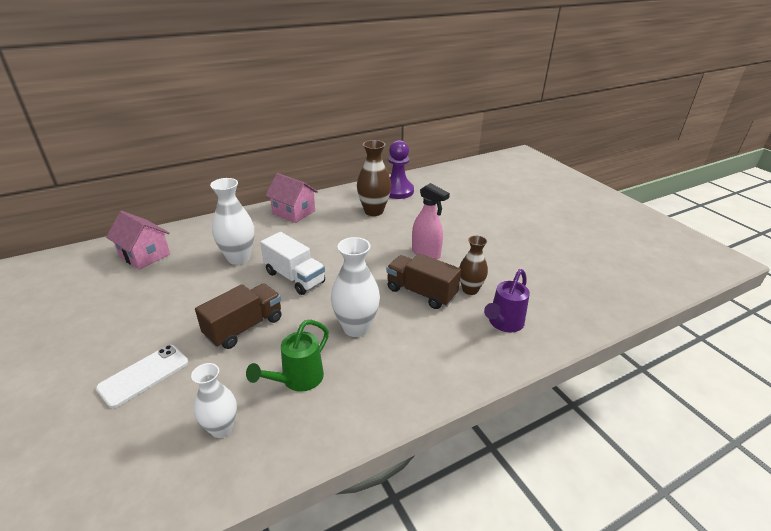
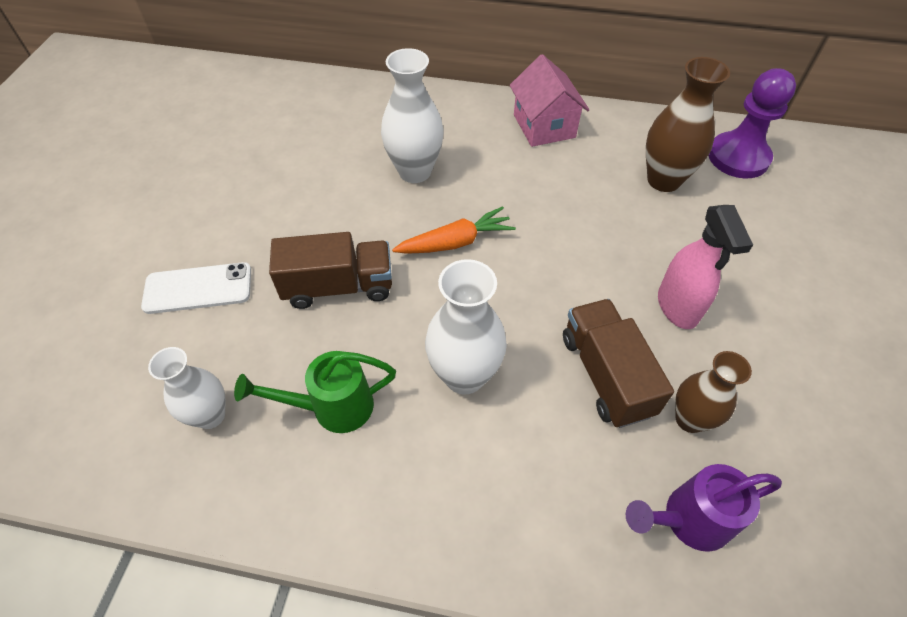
camera: 40 degrees right, 20 degrees up
pink house [106,211,170,270] -> none
white truck [260,232,325,295] -> orange carrot [392,206,516,254]

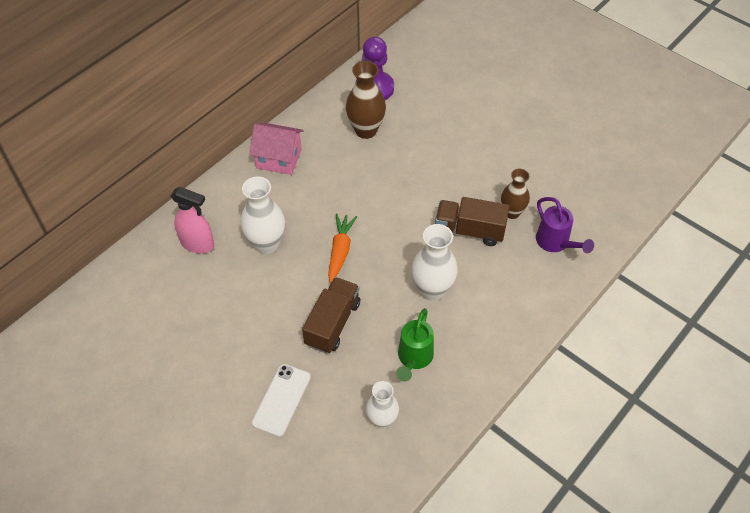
camera: 60 degrees left, 0 degrees up
purple watering can [626,464,782,552] -> purple watering can turned 45 degrees counterclockwise [536,197,594,253]
pink spray bottle [658,205,753,329] -> pink spray bottle moved to [171,187,214,254]

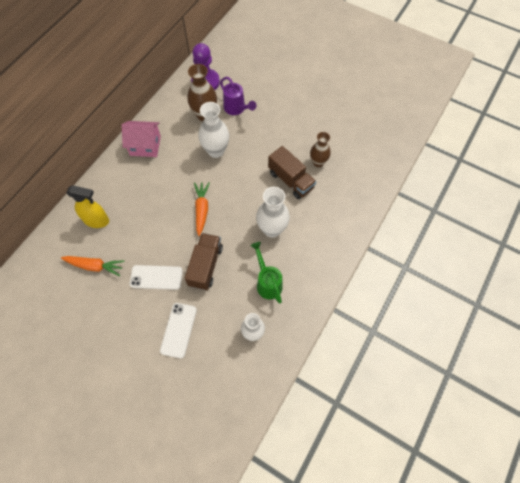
camera: 10 degrees left, 10 degrees up
pink spray bottle [171,187,214,254] -> yellow spray bottle [66,185,109,228]
white vase [241,176,285,254] -> white vase moved to [198,102,229,158]
green watering can [396,308,434,382] -> green watering can turned 150 degrees clockwise [251,242,283,304]
brown truck [435,197,510,246] -> brown truck turned 135 degrees counterclockwise [268,146,316,199]
purple watering can [536,197,594,253] -> purple watering can moved to [220,77,257,115]
none -> orange carrot [61,256,124,276]
none -> white phone [130,265,183,290]

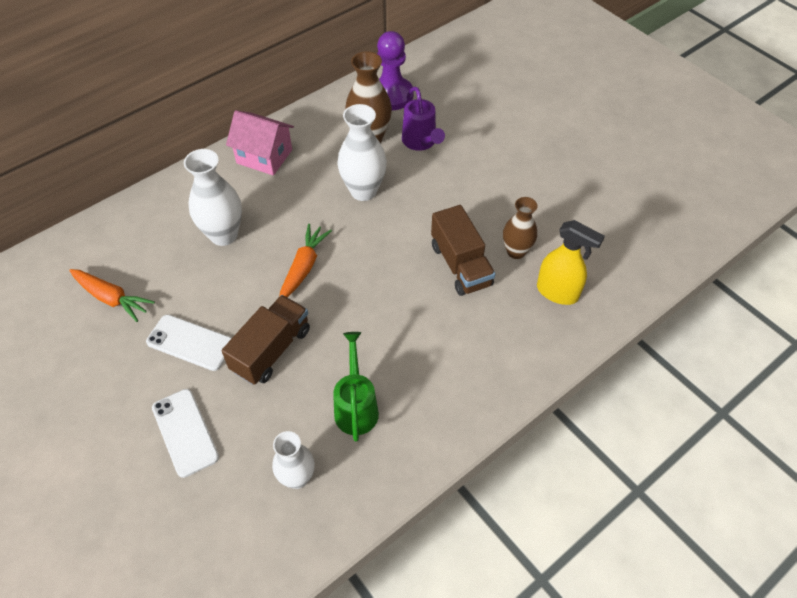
camera: 20 degrees right, 10 degrees down
yellow spray bottle [66,185,109,228] -> yellow spray bottle moved to [537,220,605,305]
white phone [160,303,197,358] -> white phone turned 60 degrees counterclockwise [152,389,219,478]
white vase [256,187,290,238] -> white vase moved to [184,149,242,246]

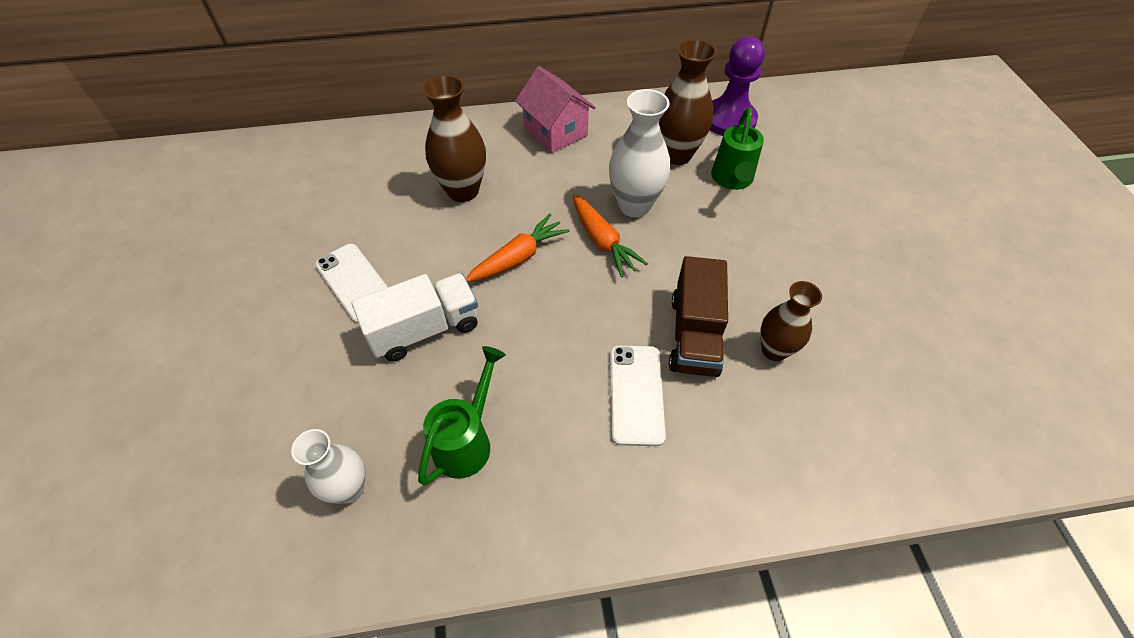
camera: 30 degrees right, 0 degrees up
orange carrot [69,269,155,322] -> orange carrot moved to [573,194,648,277]
white phone [152,389,219,478] -> white phone moved to [610,346,666,446]
white vase [184,149,242,246] -> brown vase [422,75,486,202]
brown truck [222,295,310,385] -> white truck [352,273,478,362]
purple watering can [402,87,445,151] -> green watering can [711,108,764,190]
yellow spray bottle [537,220,605,305] -> none

